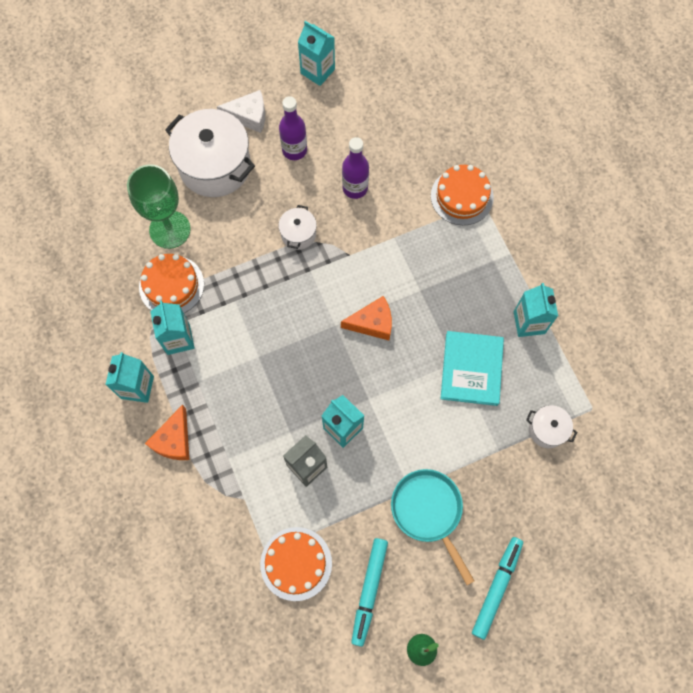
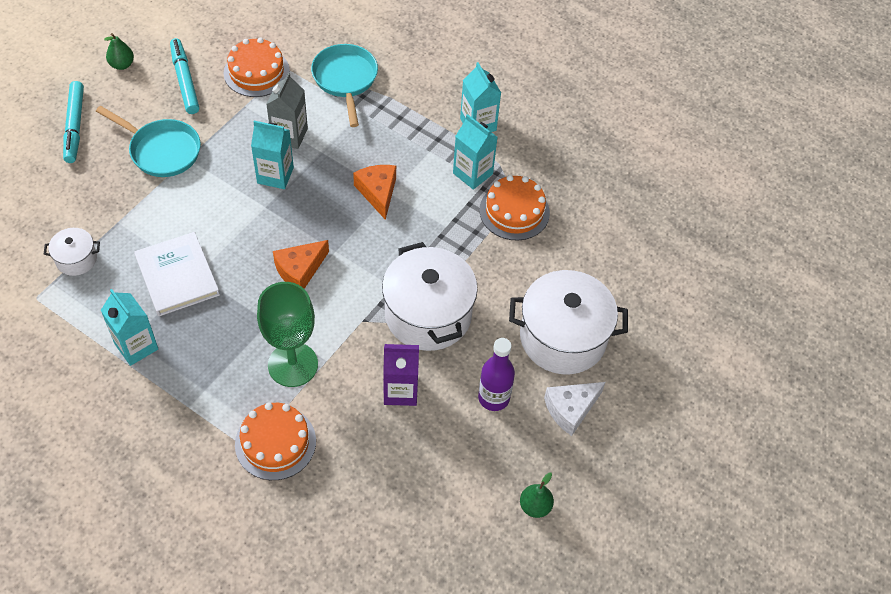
camera: 145 degrees right, 15 degrees down
green goblet [127,164,191,249] -> green goblet moved to [257,282,318,387]
orange cheese [145,405,189,460] -> orange cheese moved to [353,165,396,220]
white pot [278,205,317,250] -> white pot [382,242,478,351], size x2.10
turquoise carton [298,21,335,86] -> green pear [520,473,554,518]
purple bottle [342,137,369,199] -> purple carton [383,344,419,406]
turquoise book [440,331,504,406] -> white book [134,232,220,316]
none -> turquoise pan [311,44,378,127]

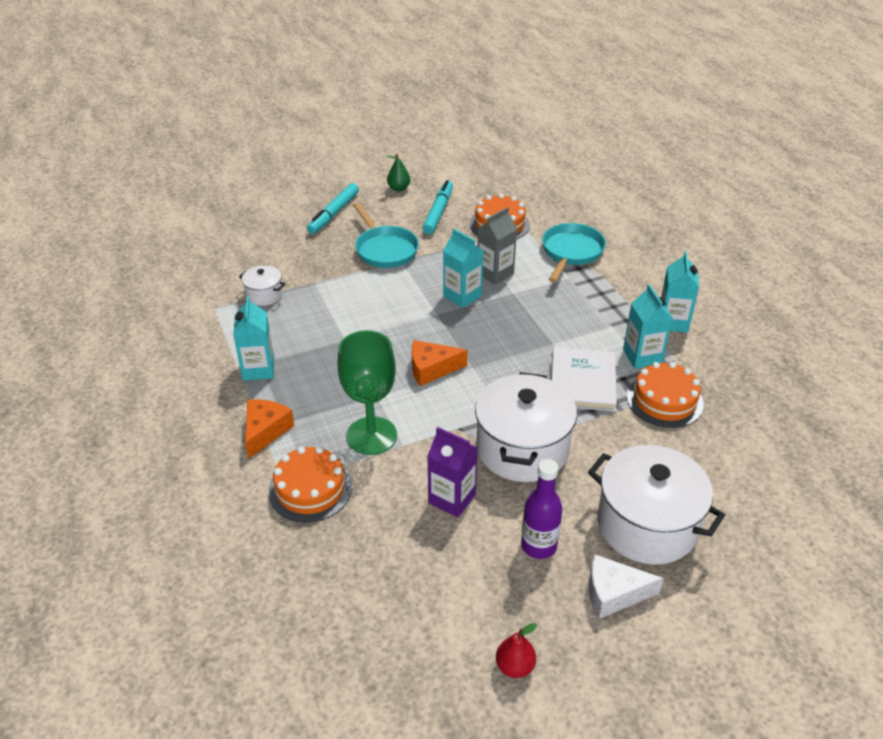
camera: 35 degrees right, 15 degrees down
white book [134,232,220,316] -> white book moved to [551,347,617,412]
orange cheese [353,165,396,220] -> orange cheese moved to [245,399,294,459]
green pear [520,473,554,518] -> red pear [496,623,537,678]

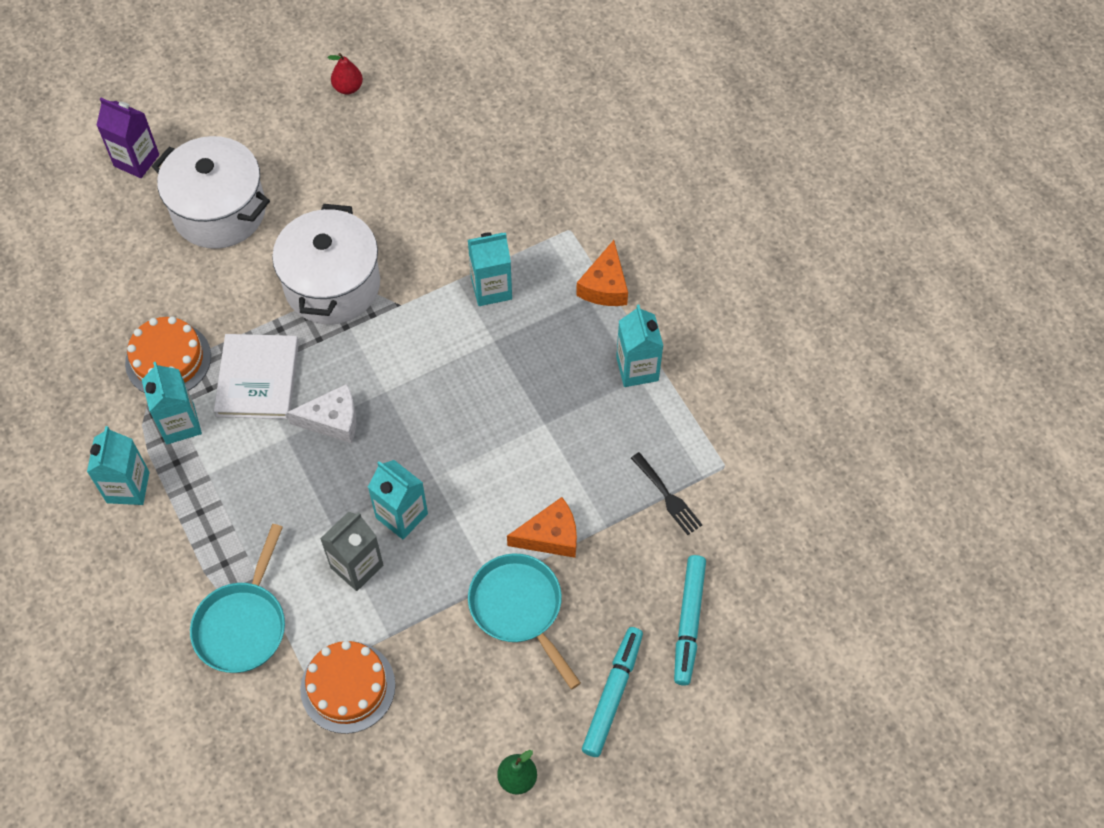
camera: 175 degrees right, 20 degrees up
white pot [239,265,286,306] -> black fork [631,452,702,535]
orange cake [268,446,352,523] -> none
green goblet [337,330,397,455] -> turquoise carton [468,232,512,306]
orange cheese [412,340,468,386] -> orange cheese moved to [507,497,577,558]
turquoise marker [422,180,453,234] -> turquoise marker moved to [674,555,706,686]
purple carton [427,427,478,517] -> purple carton moved to [96,98,159,178]
purple bottle [521,459,563,559] -> none
white cheese [589,555,664,619] -> white cheese moved to [286,384,356,443]

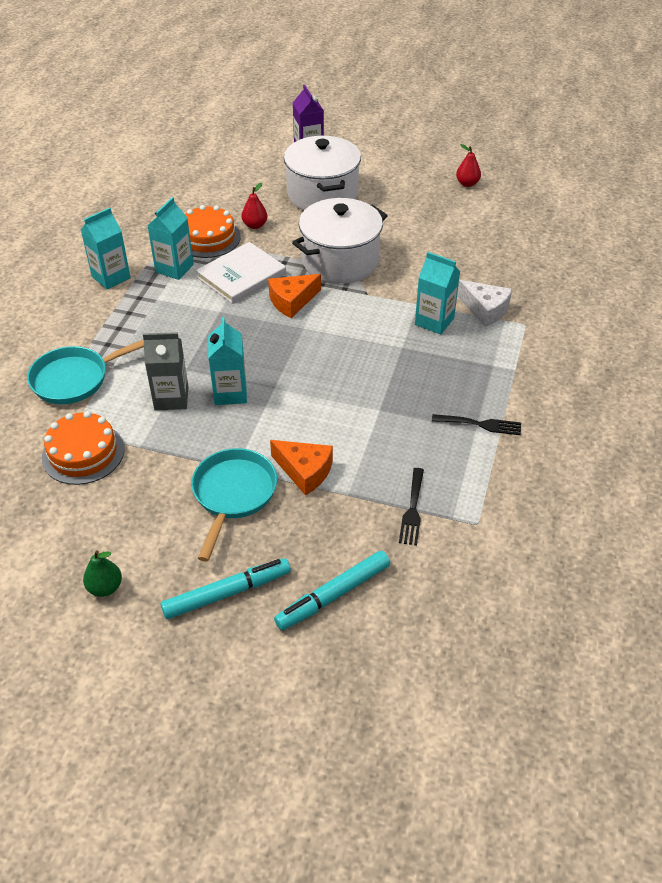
camera: 45 degrees right, 15 degrees down
white cheese [286,384,356,443] -> white cheese moved to [457,280,512,327]
orange cheese [576,240,628,306] -> orange cheese moved to [268,274,321,318]
turquoise carton [616,304,663,387] -> black fork [432,414,521,435]
none -> red pear [242,183,268,229]

